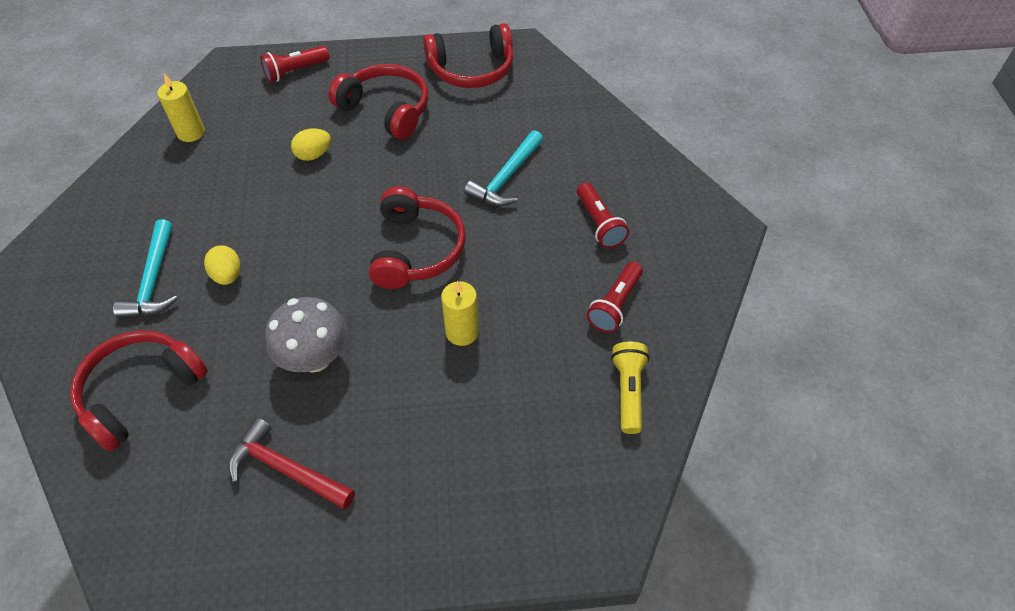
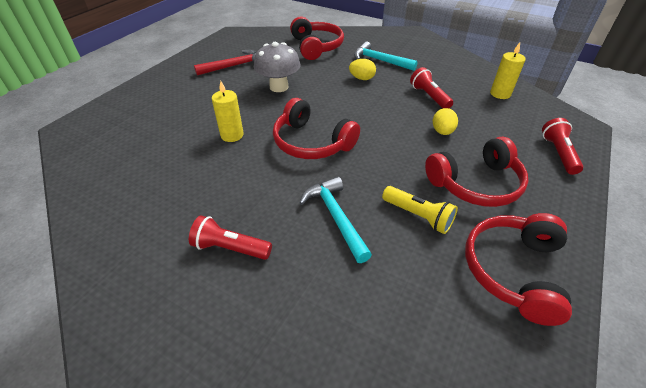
camera: 125 degrees right, 10 degrees down
red flashlight [587,261,643,333] -> red flashlight moved to [410,67,453,108]
yellow flashlight [611,342,650,434] -> yellow flashlight moved to [382,186,458,234]

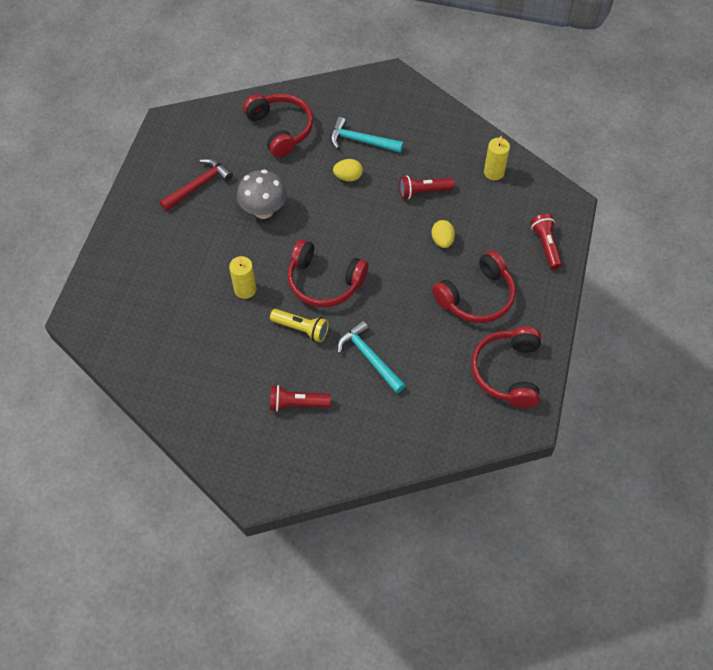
camera: 15 degrees left, 15 degrees up
yellow flashlight [382,186,458,234] -> yellow flashlight moved to [270,309,329,343]
red flashlight [410,67,453,108] -> red flashlight turned 60 degrees counterclockwise [399,176,454,199]

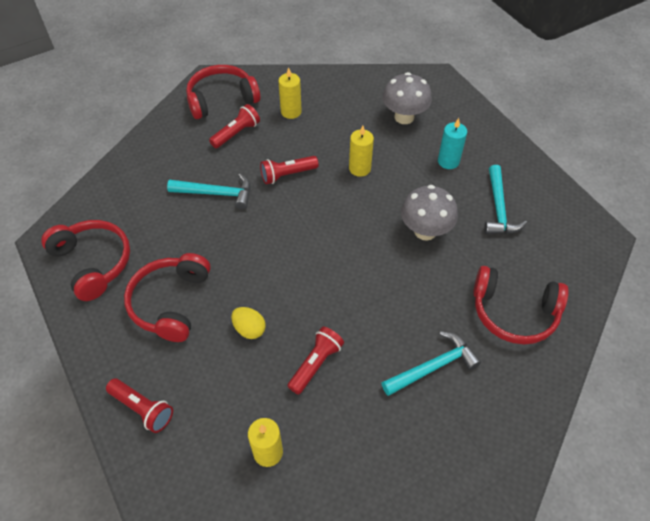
camera: 135 degrees right, 5 degrees down
red hammer [160,158,233,211] -> turquoise hammer [484,165,527,234]
yellow flashlight [270,309,329,343] -> red flashlight [260,156,319,184]
red headphones [288,239,368,307] -> red headphones moved to [186,65,260,119]
yellow egg [333,159,363,181] -> none
none -> yellow candle [278,67,302,119]
none -> grey mushroom [382,72,432,124]
none -> turquoise candle [438,118,467,169]

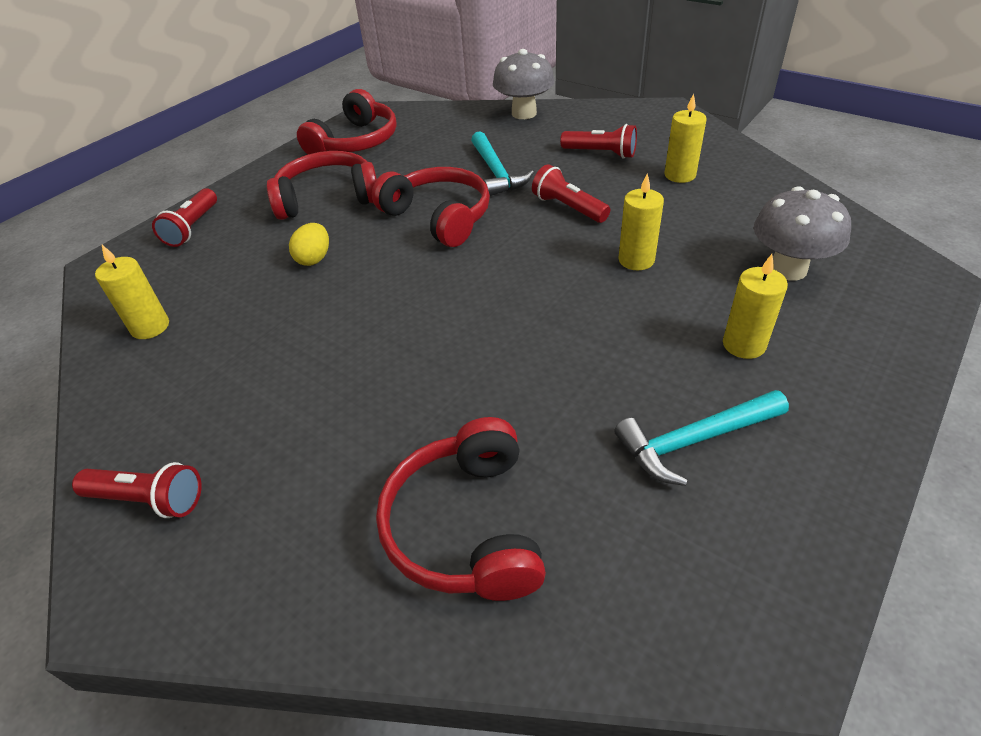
camera: 70 degrees right, 10 degrees down
red headphones [186,65,260,119] -> red headphones moved to [372,167,490,247]
red flashlight [287,327,344,395] -> red flashlight moved to [72,462,202,518]
turquoise hammer [382,331,481,396] -> none
grey mushroom [401,185,458,241] -> grey mushroom moved to [493,49,554,119]
turquoise candle [438,118,467,169] -> yellow candle [723,254,788,359]

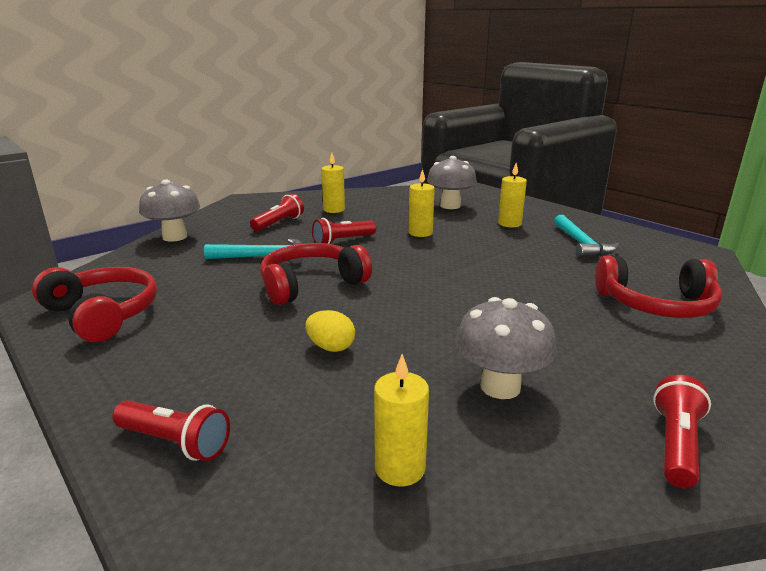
camera: 80 degrees left, 20 degrees down
red headphones [267,151,377,220] -> none
none -> grey mushroom [455,297,557,399]

